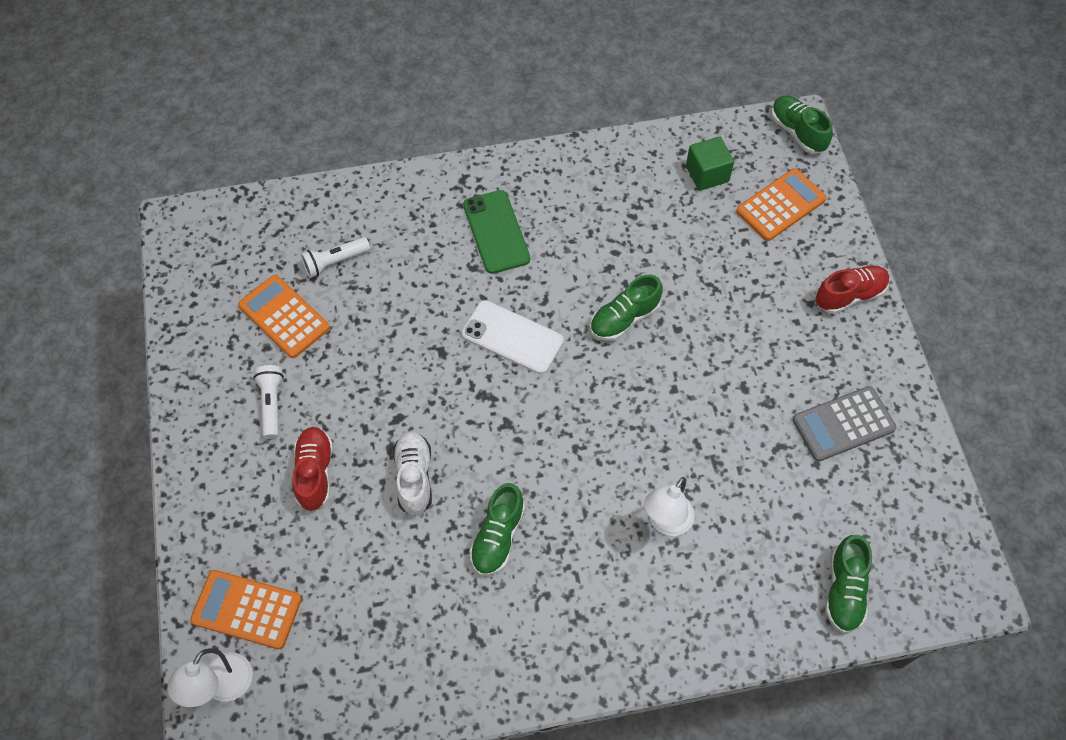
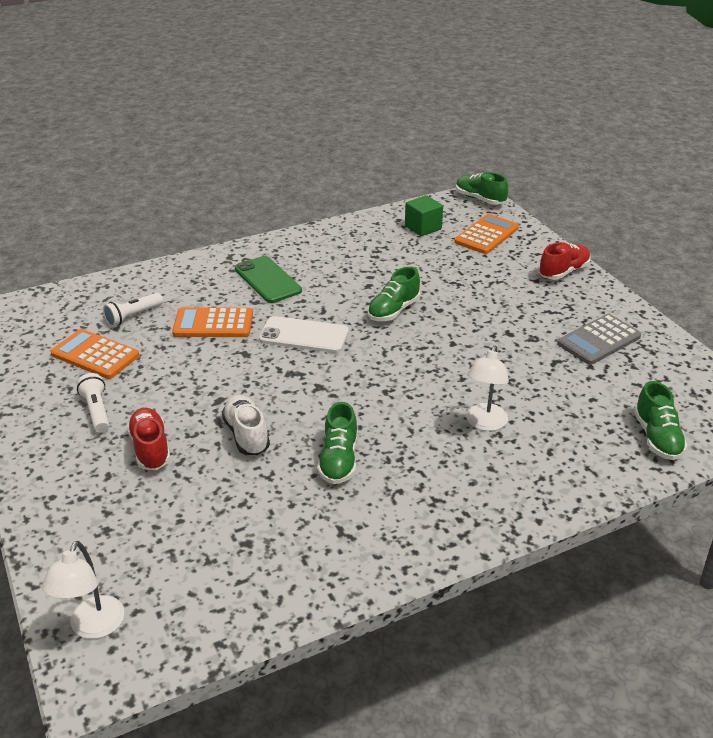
camera: 15 degrees left, 25 degrees down
orange calculator [190,570,302,649] -> orange calculator moved to [172,307,253,337]

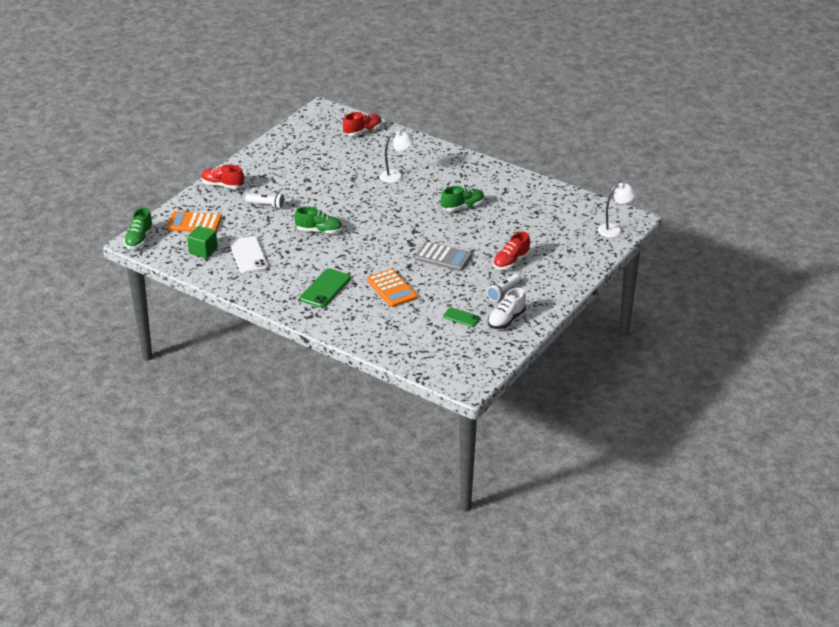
camera: 120 degrees left, 0 degrees up
orange calculator [50,329,140,379] -> green phone [443,308,480,327]
white flashlight [103,293,163,327] -> white flashlight moved to [245,193,285,209]
white shoe [222,395,270,455] -> white shoe moved to [488,288,526,329]
white phone [259,316,349,353] -> white phone moved to [230,236,268,274]
grey calculator [557,314,641,365] -> grey calculator moved to [415,241,472,271]
green shoe [634,381,687,460] -> red shoe [343,112,382,136]

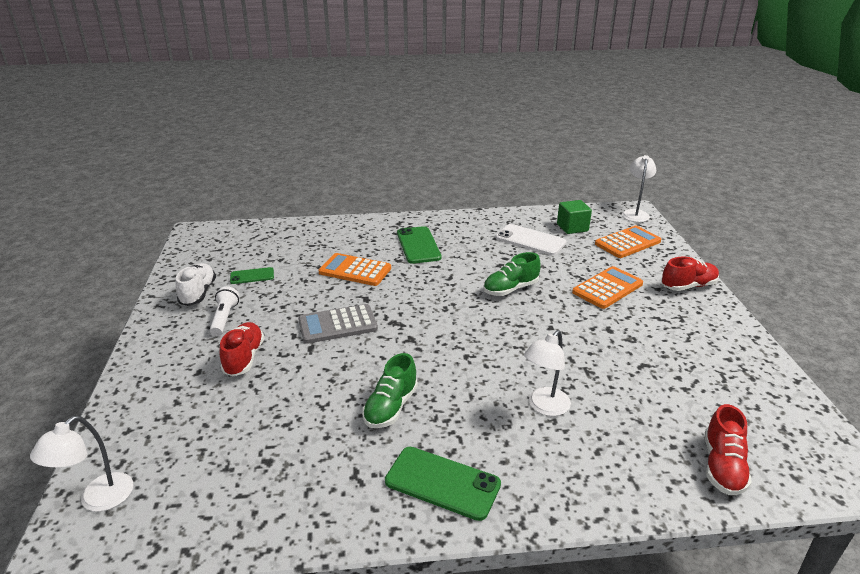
camera: 140 degrees right, 5 degrees down
green shoe [124,208,153,249] -> white lamp [622,155,656,222]
white flashlight [245,193,285,209] -> orange calculator [572,266,643,309]
none -> green phone [385,447,501,521]

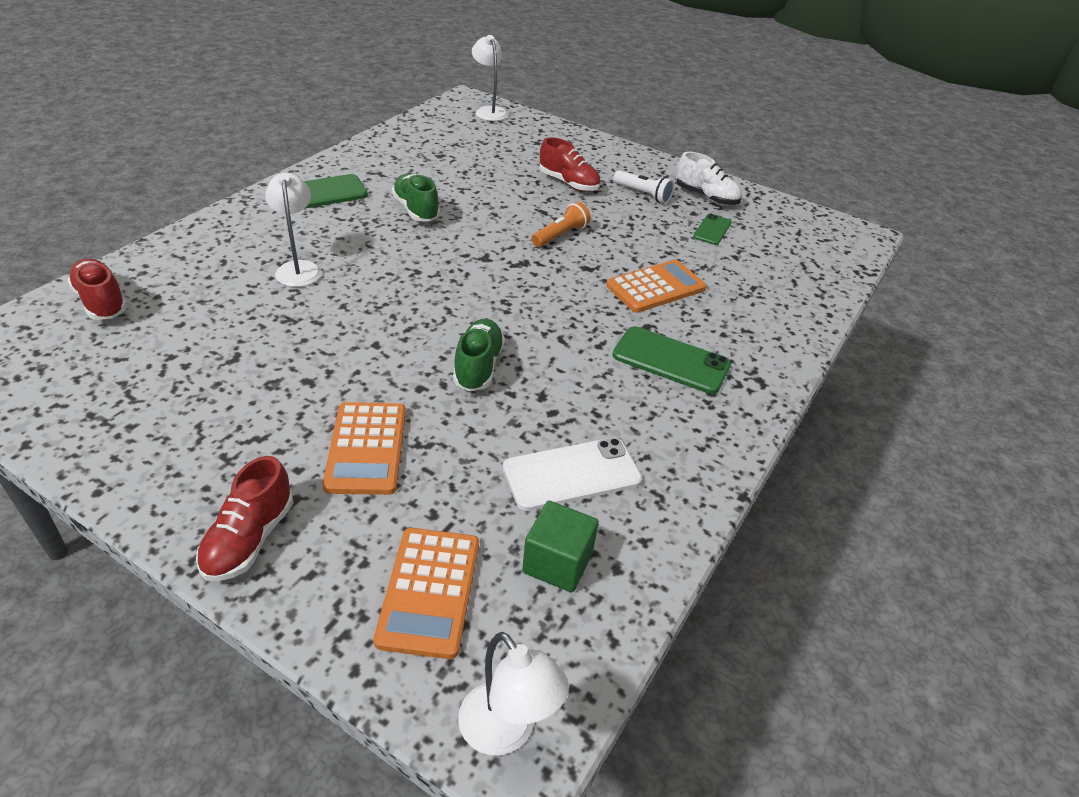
camera: 125 degrees right, 10 degrees up
grey calculator [298,304,378,344] -> orange flashlight [531,202,591,247]

